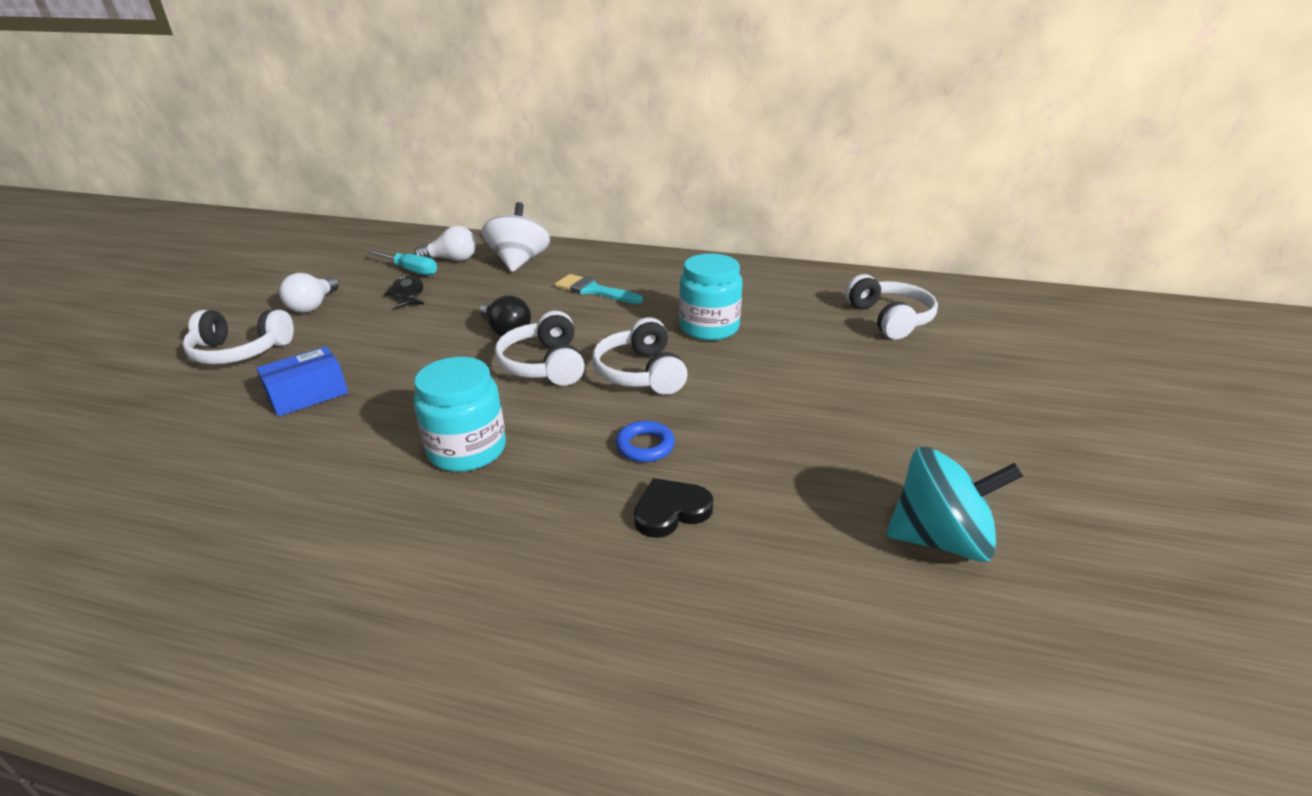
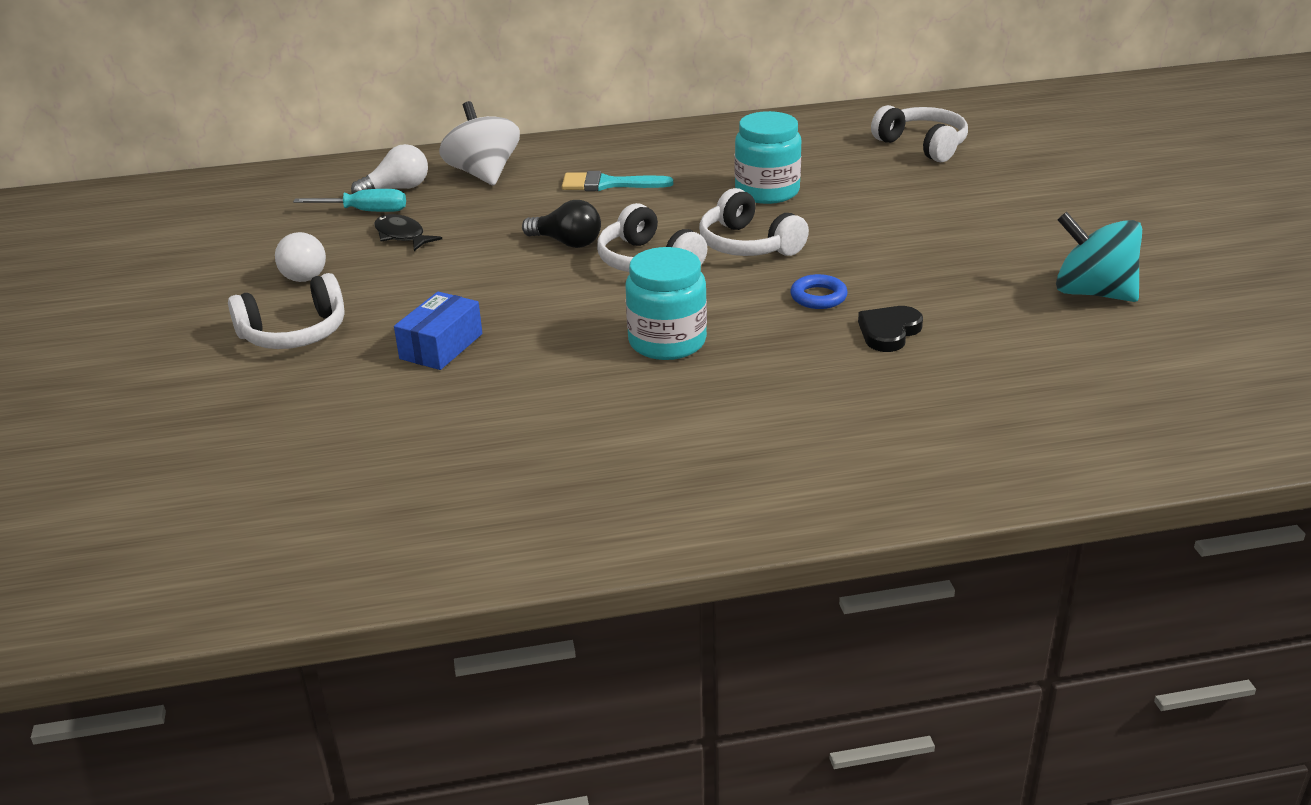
camera: 25 degrees left, 0 degrees up
turquoise spinning top [887,447,1023,562] -> turquoise spinning top turned 120 degrees counterclockwise [1056,212,1142,302]

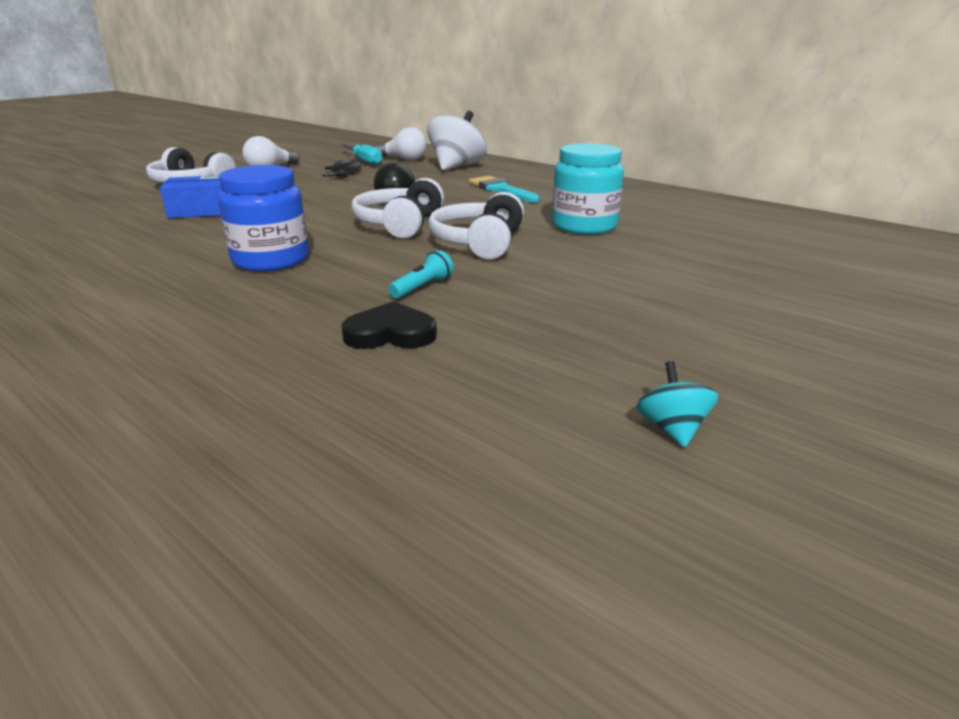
camera: 50 degrees right, 5 degrees down
turquoise jar [625,247,707,360] -> blue jar [218,165,309,272]
blue ring [790,274,848,309] -> turquoise flashlight [388,250,453,298]
white headphones [871,105,968,162] -> none
turquoise spinning top [1056,212,1142,302] -> turquoise spinning top [637,361,718,447], size x0.46

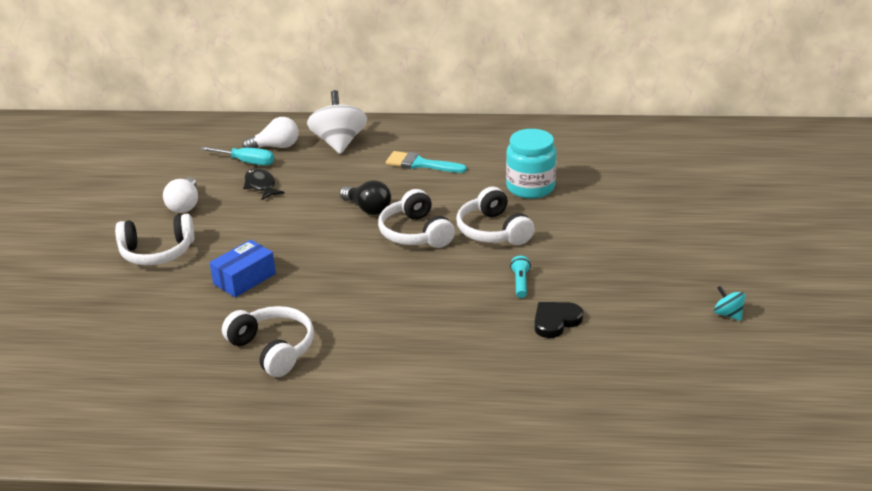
camera: 35 degrees left, 5 degrees up
blue jar [218,165,309,272] -> none
none -> white headphones [222,306,314,377]

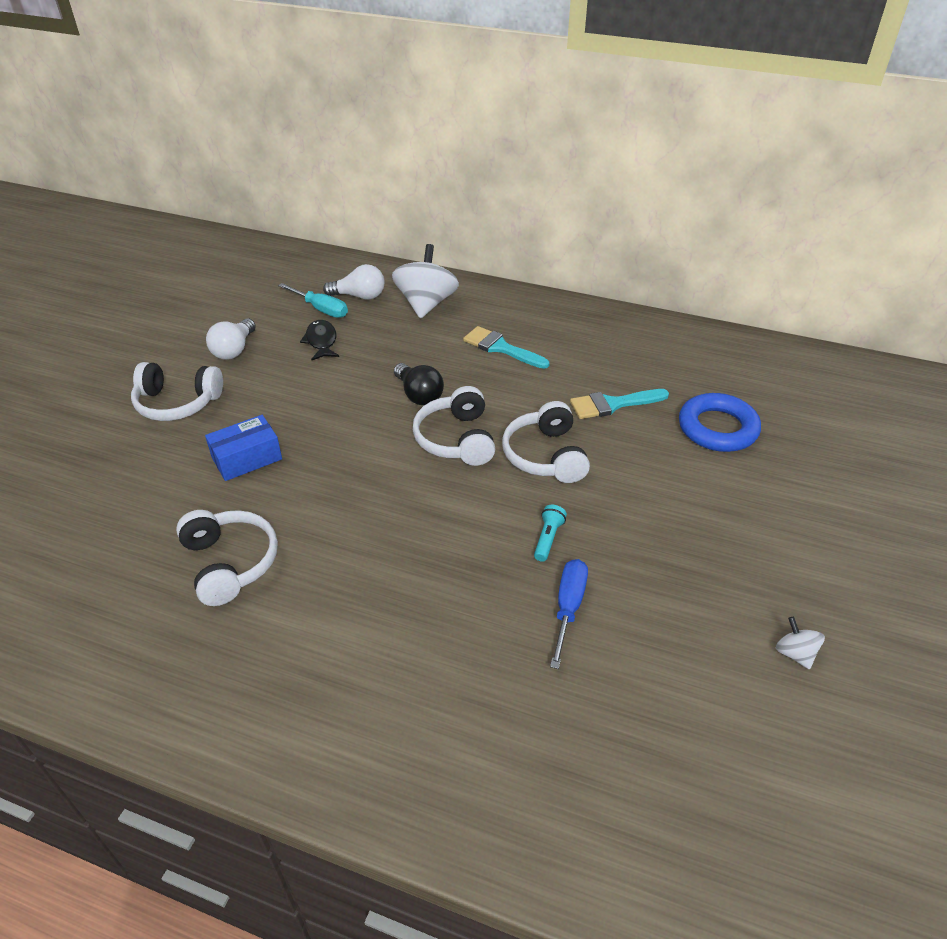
camera: 15 degrees right, 10 degrees up
turquoise jar [506,129,557,199] -> turquoise brush [570,389,669,419]
black heart [534,302,584,338] -> blue screwdriver [550,559,588,669]
turquoise spinning top [714,285,746,321] -> white spinning top [776,617,825,669]
none -> blue ring [679,393,761,452]

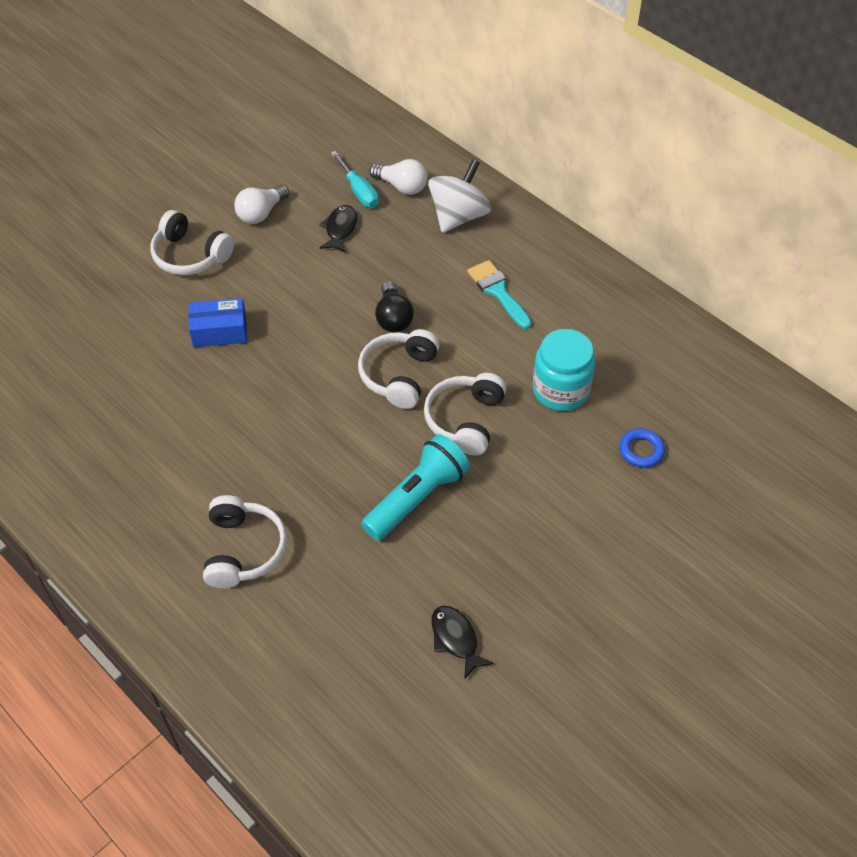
camera: 25 degrees right, 10 degrees up
white headphones [176,510,278,606] -> white headphones moved to [203,495,287,588]
turquoise flashlight [534,505,567,562] -> turquoise flashlight [361,434,470,541], size x2.26
blue screwdriver [550,559,588,669] -> none
turquoise brush [570,389,669,419] -> turquoise jar [533,329,595,411]
blue ring [679,393,761,452] -> blue ring [619,428,665,468], size x0.57
white spinning top [776,617,825,669] -> none
none -> black fish [431,606,494,680]

